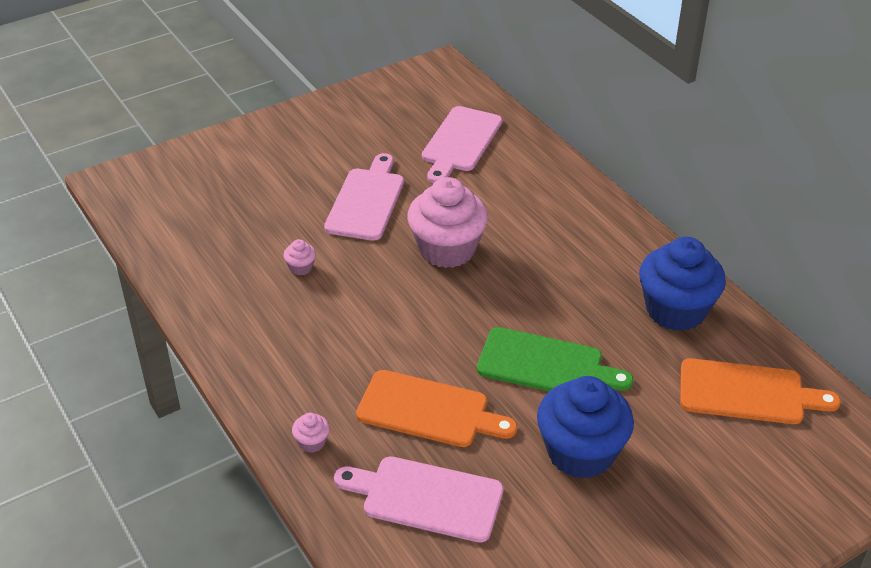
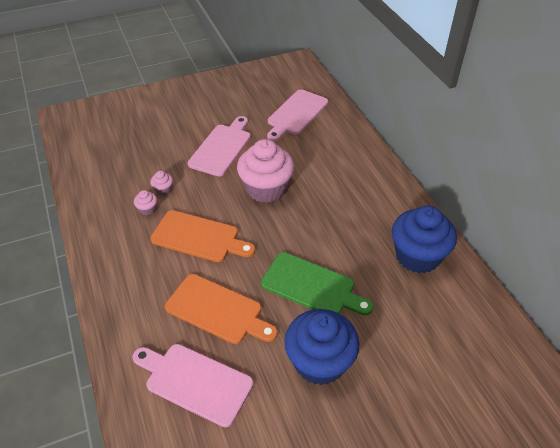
camera: 10 degrees right, 5 degrees up
pink cupcake [292,413,330,453] -> pink cupcake moved to [134,190,157,215]
orange cutting board [680,358,841,424] -> orange cutting board moved to [150,210,255,262]

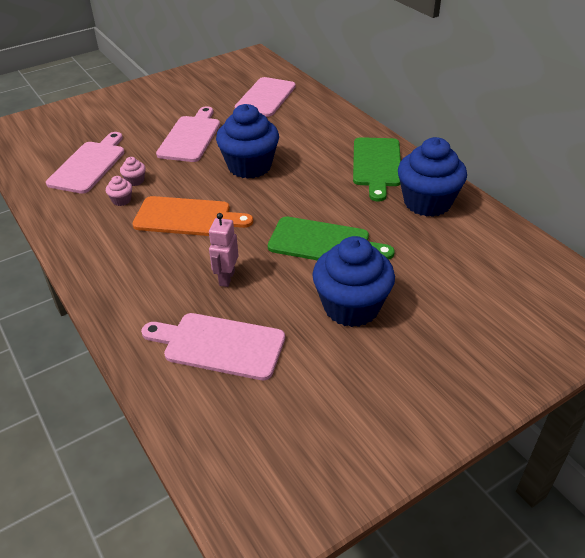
camera: 10 degrees left, 5 degrees down
orange cutting board [165,274,278,344] -> pink robot [209,213,239,287]
pink cupcake [237,139,294,203] -> blue cupcake [216,104,279,179]
none -> pink cutting board [46,132,125,194]
none -> green cutting board [353,137,401,202]

